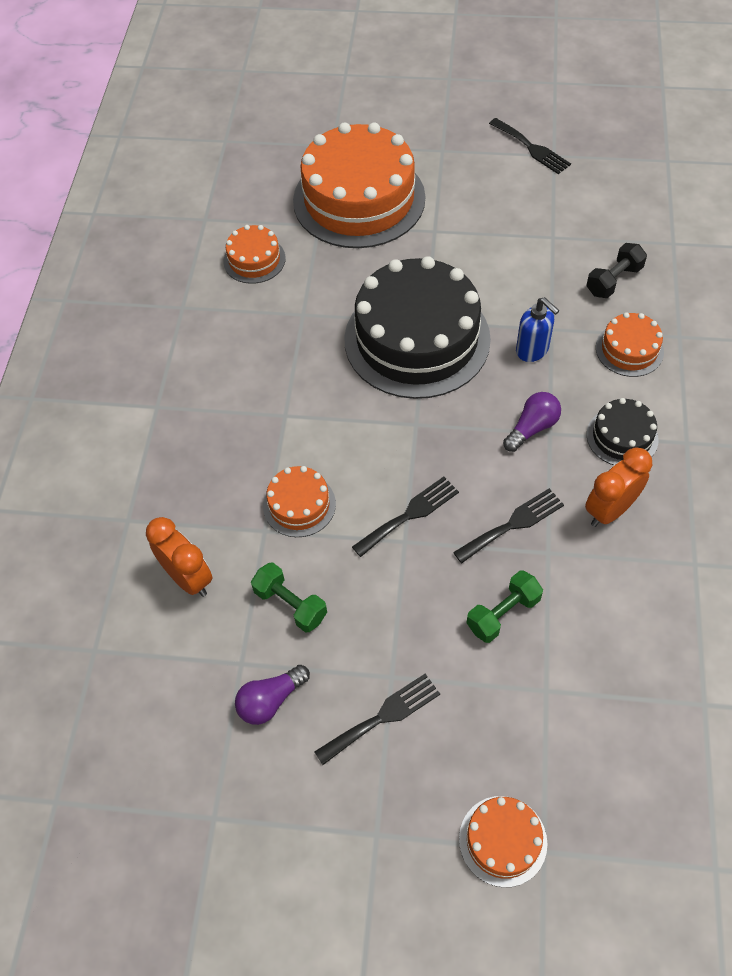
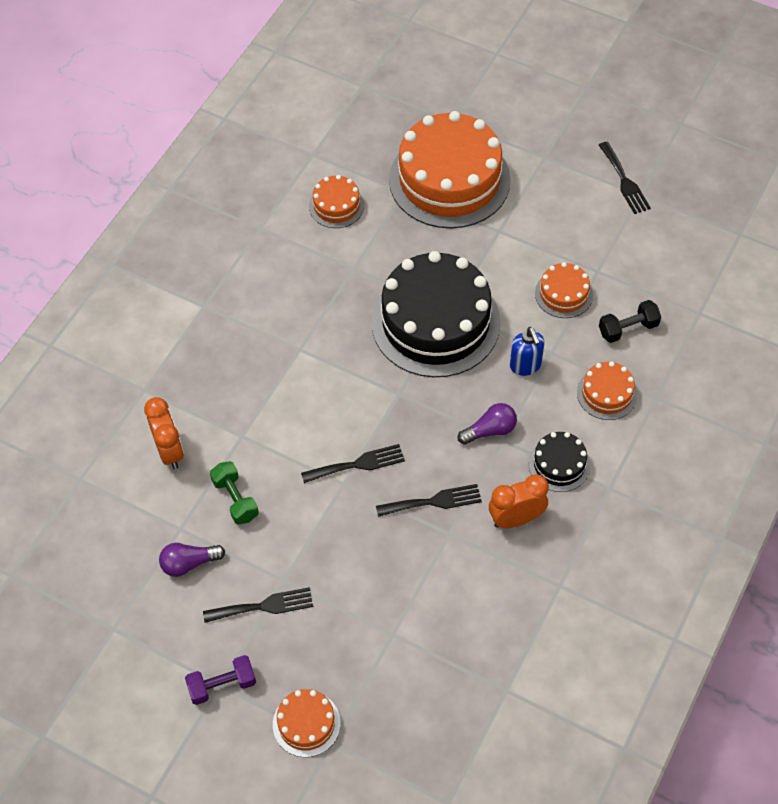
camera: 20 degrees right, 0 degrees up
orange cake [263,466,336,537] -> orange cake moved to [535,262,593,318]
green dumbbell [467,571,543,643] -> none
none -> purple dumbbell [185,655,256,705]

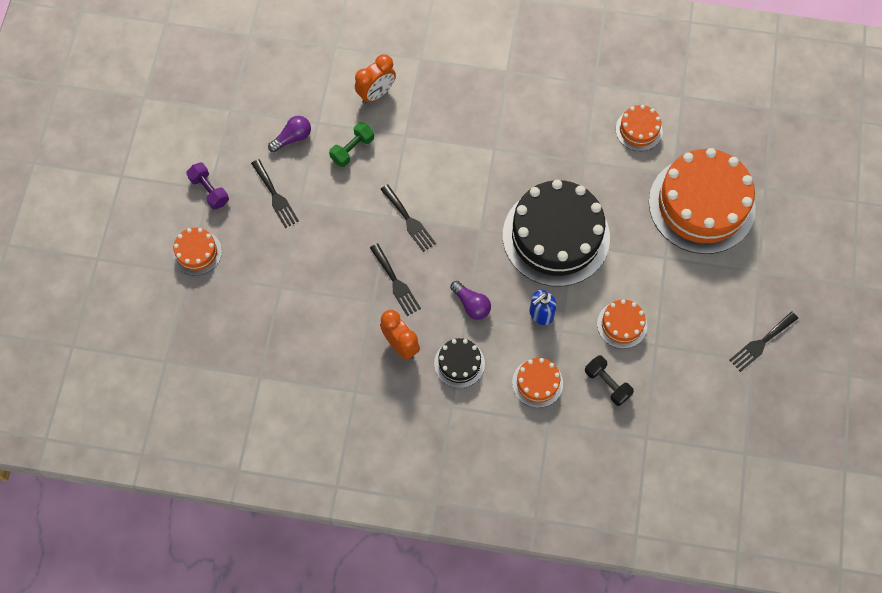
camera: 70 degrees right, 10 degrees up
purple light bulb [159,543,225,577] -> purple light bulb turned 90 degrees clockwise [268,116,311,153]

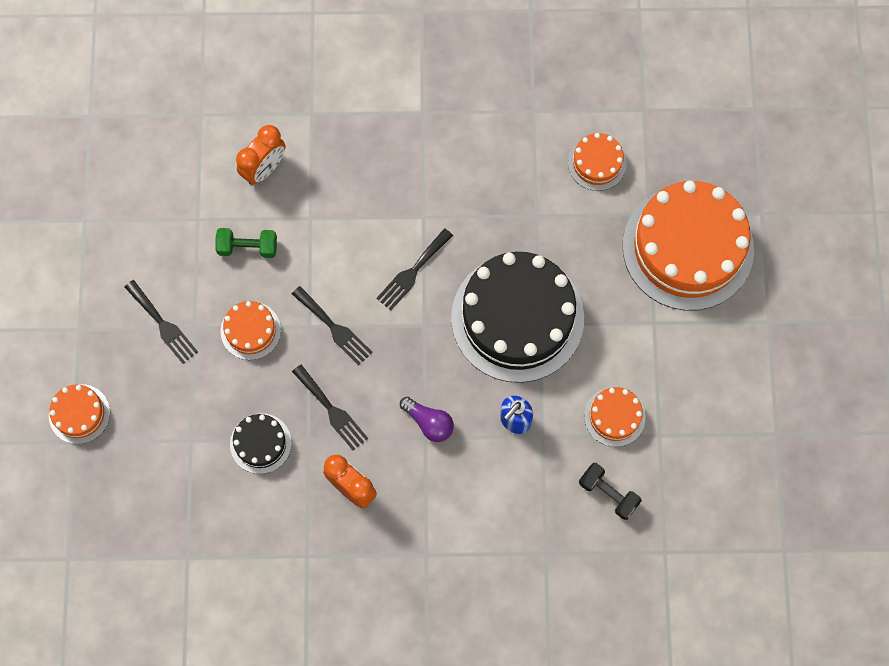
camera: 10 degrees left, 5 degrees up
purple dumbbell [186,162,229,210] -> none
purple light bulb [268,116,311,153] -> none
green dumbbell [329,122,374,167] -> green dumbbell turned 60 degrees clockwise [215,228,277,258]
black cake [434,338,485,388] -> black cake moved to [230,413,292,474]
orange cake [512,358,563,408] -> orange cake moved to [221,301,281,360]
black fork [729,311,798,372] -> black fork moved to [376,228,453,310]

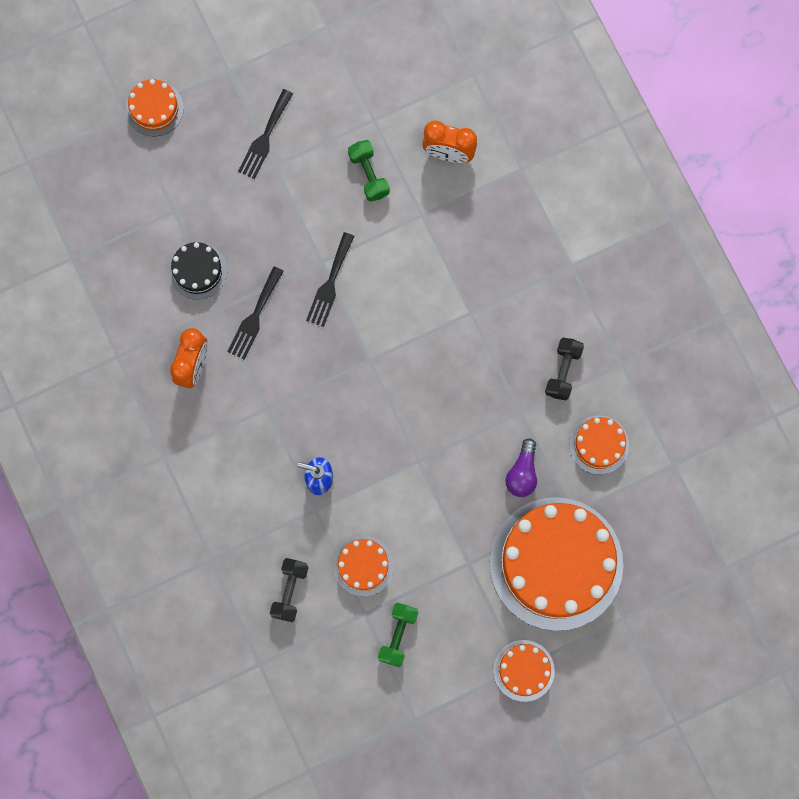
camera: 65 degrees right, 5 degrees up
orange cake [221,301,281,360] -> orange cake moved to [493,640,555,702]
black fork [376,228,453,310] -> none
purple light bulb [400,397,454,442] -> purple light bulb moved to [506,438,537,497]
black cake [451,252,584,383] -> none
none -> green dumbbell [378,603,418,667]
none -> black dumbbell [545,338,584,400]

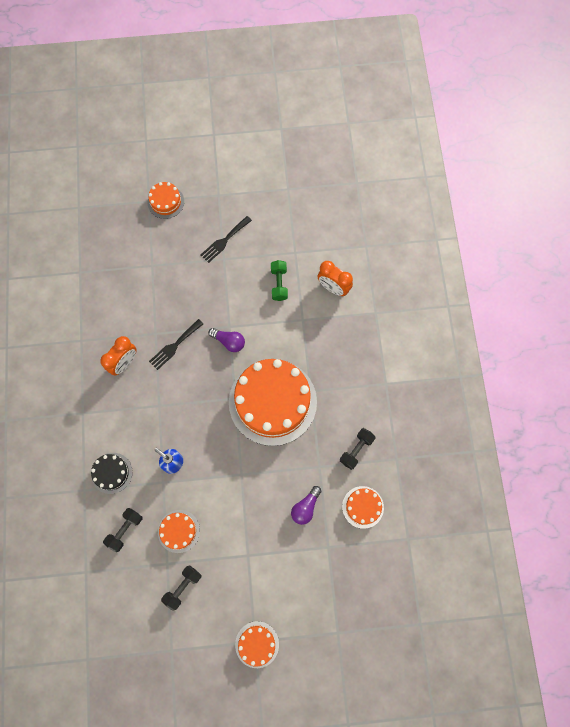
camera: 20 degrees right, 5 degrees down
black cake [169,242,227,300] -> black cake moved to [91,453,133,494]
black fork [306,232,354,327] -> purple light bulb [208,328,245,352]
green dumbbell [378,603,418,667] -> black dumbbell [161,565,201,611]
orange cake [490,497,623,631] -> orange cake moved to [229,359,317,446]

